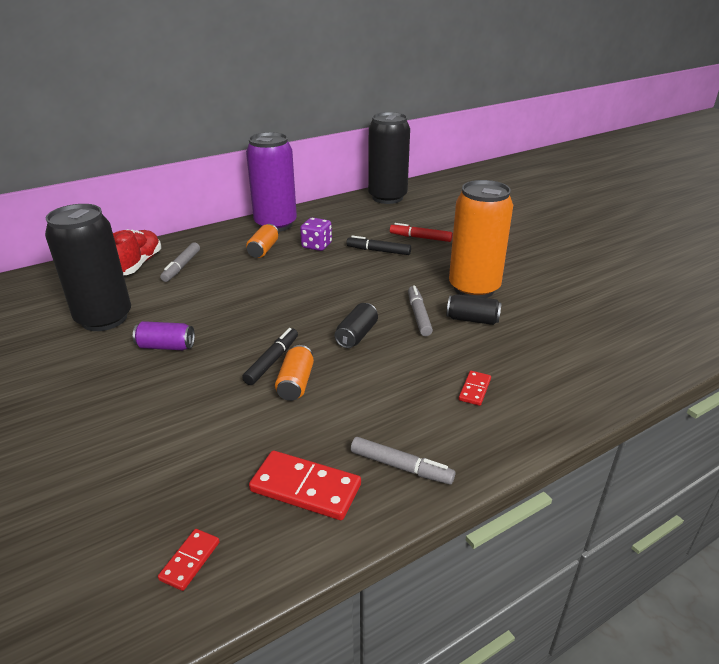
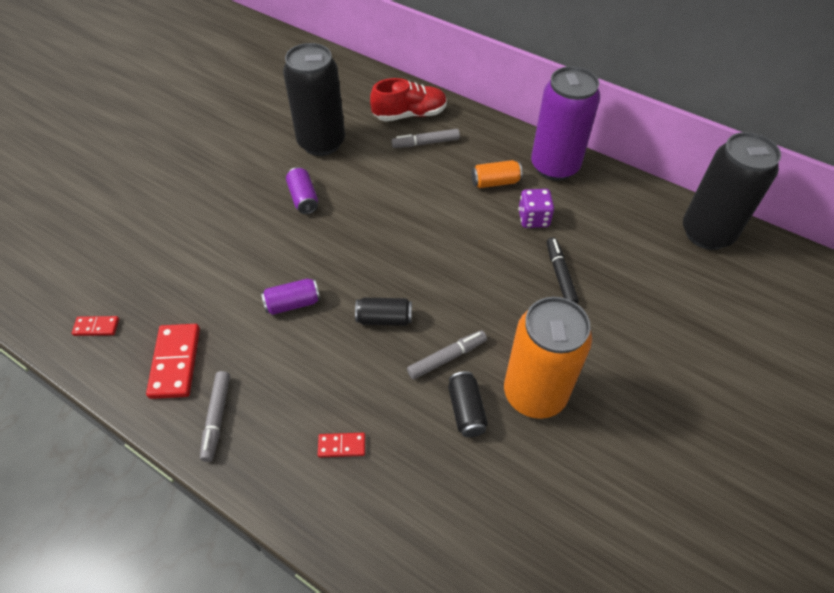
camera: 65 degrees right, 20 degrees up
black marker [242,328,298,385] -> none
orange can [275,345,314,401] -> purple can [261,279,320,315]
red marker [390,223,453,242] -> none

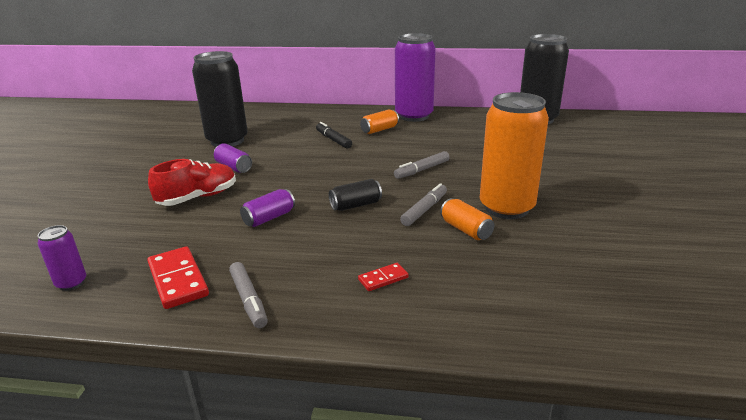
camera: 25 degrees left, 25 degrees down
red domino [72,316,119,336] -> purple can [38,225,86,291]
red shoe [370,78,447,121] -> red shoe moved to [148,159,236,206]
grey marker [391,129,460,148] -> grey marker moved to [394,151,450,179]
black can [448,371,488,437] -> orange can [440,198,495,240]
purple dice [518,189,554,228] -> none
black marker [547,237,579,304] -> black marker moved to [316,122,352,149]

